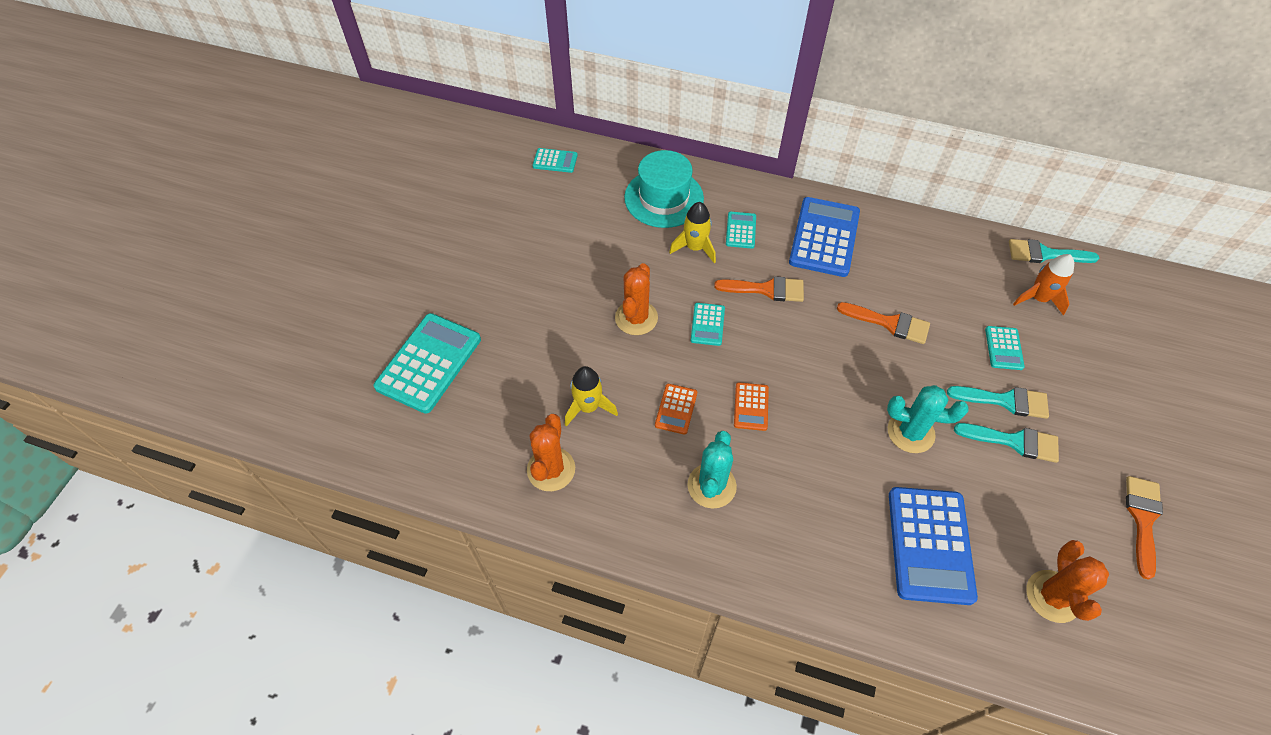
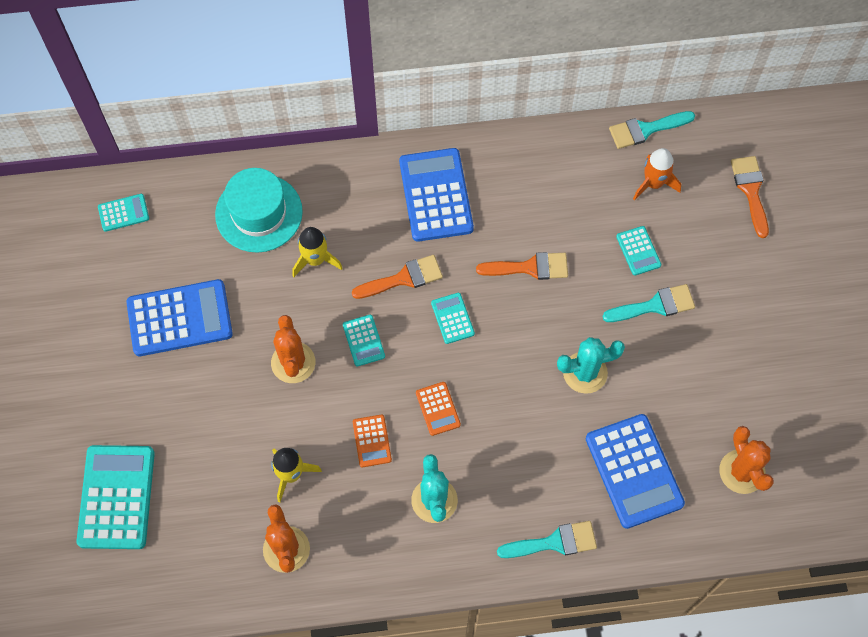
camera: 25 degrees left, 10 degrees up
turquoise calculator [726,212,756,249] -> turquoise calculator moved to [431,293,475,344]
turquoise brush [954,423,1059,463] -> turquoise brush moved to [497,521,597,558]
orange brush [1126,476,1163,580] -> orange brush moved to [731,156,769,238]
none -> blue calculator [126,279,233,356]

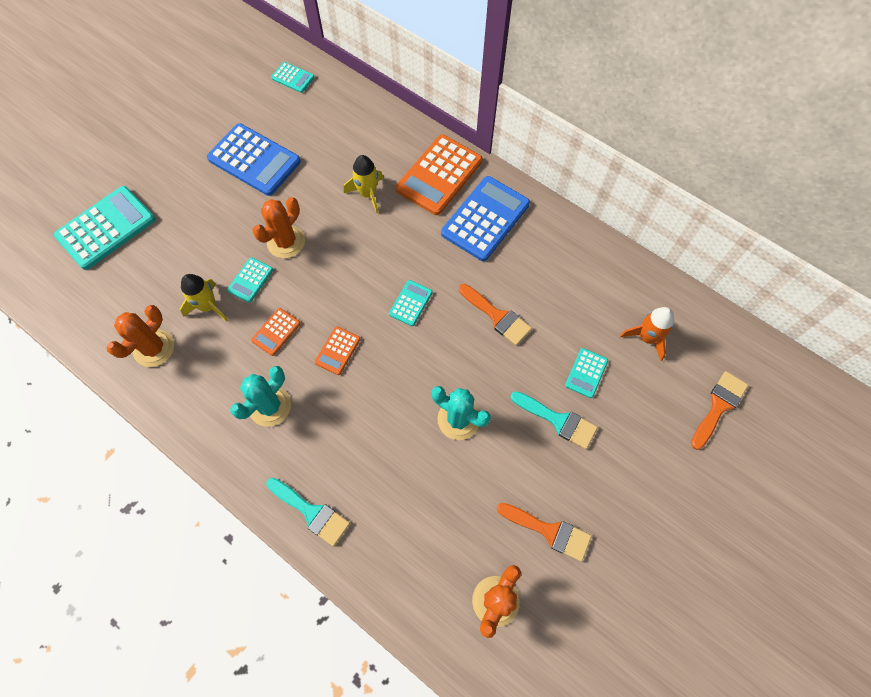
camera: 45 degrees right, 0 degrees up
turquoise hat [215,168,303,253] -> none
turquoise calculator [343,315,385,366] -> turquoise calculator moved to [227,257,273,302]
orange brush [352,255,443,299] -> orange brush moved to [497,503,592,562]
blue calculator [586,414,685,529] -> none
turquoise brush [609,111,695,149] -> none
none -> orange calculator [396,135,482,215]

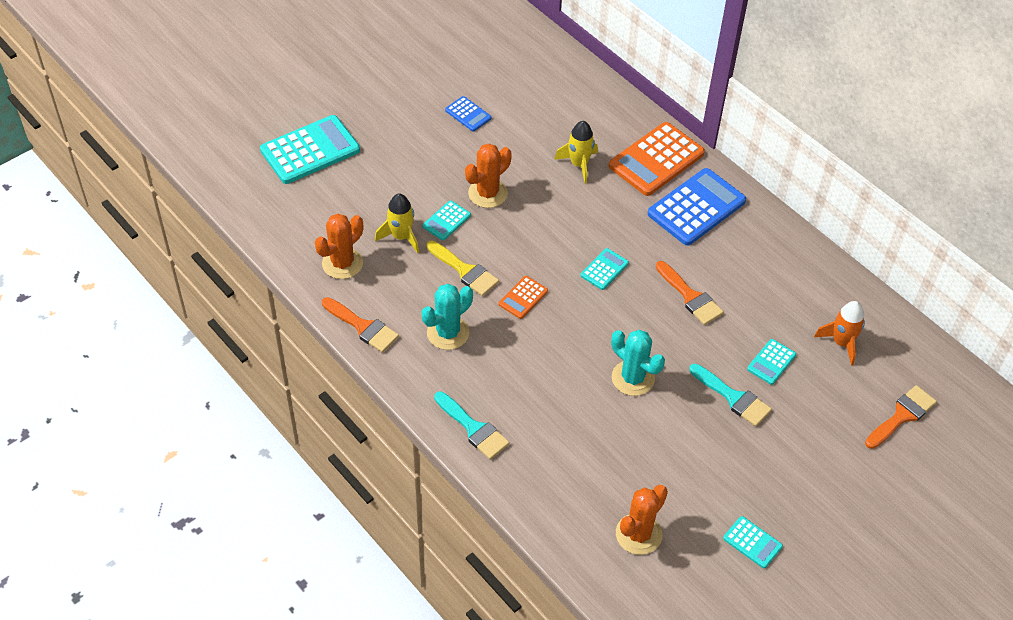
camera: 10 degrees right, 15 degrees down
blue calculator [207,123,301,196] -> blue calculator [445,96,491,131], size x0.49
orange calculator [251,308,301,356] -> yellow brush [426,240,499,296]
turquoise calculator [271,62,315,93] -> turquoise calculator moved to [723,516,783,568]
orange brush [497,503,592,562] -> orange brush moved to [322,297,399,353]

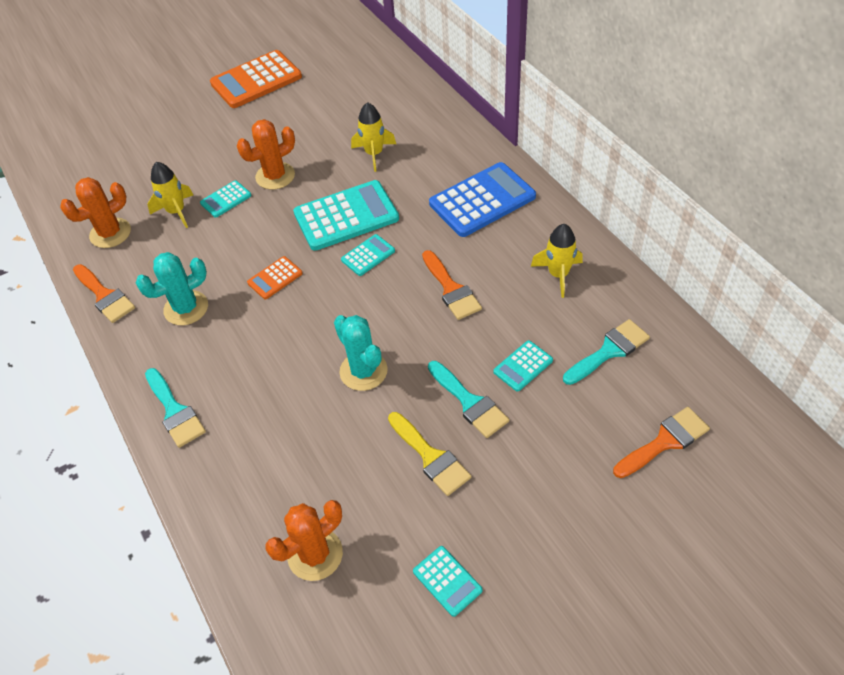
camera: 15 degrees right, 0 degrees up
turquoise calculator [260,115,360,184] -> turquoise calculator moved to [293,180,399,251]
yellow brush [426,240,499,296] -> yellow brush moved to [388,412,472,496]
blue calculator [445,96,491,131] -> none
orange calculator [609,122,705,196] -> orange calculator moved to [210,50,302,108]
orange rocket [814,301,865,366] -> turquoise brush [563,319,650,385]
none -> yellow rocket [531,224,583,298]

